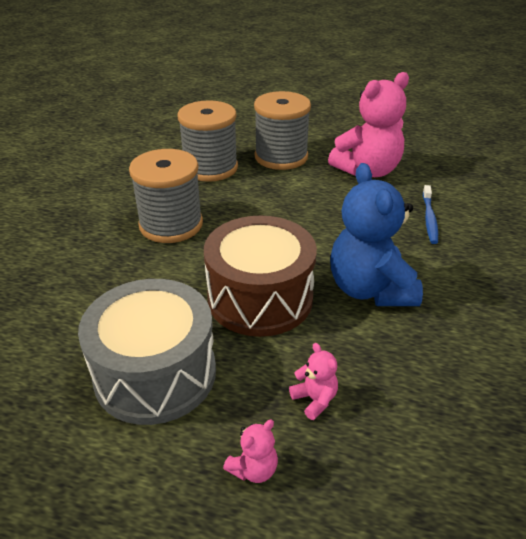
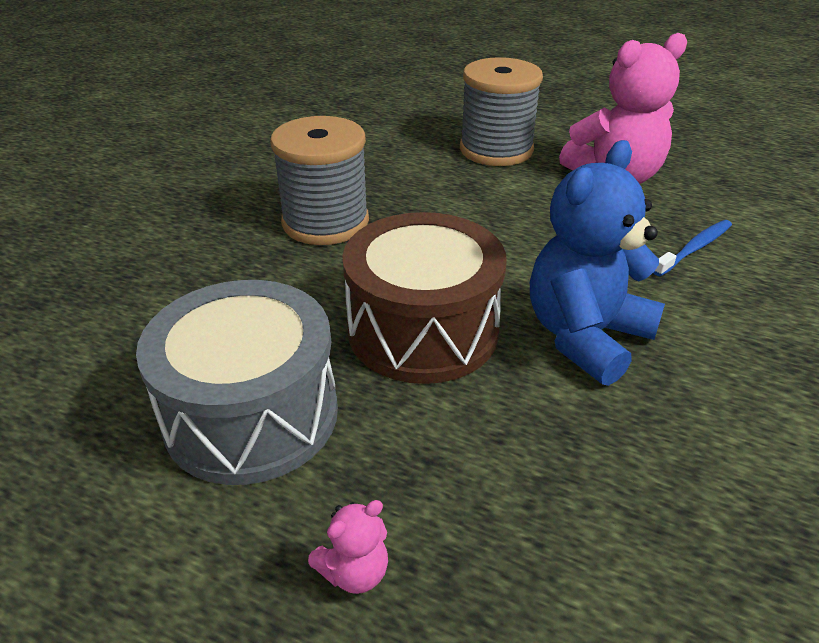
camera: 10 degrees right, 0 degrees up
grey spool [178,100,238,182] -> none
pink teddy bear [289,343,338,420] -> none
blue teddy bear [330,163,423,306] -> blue teddy bear turned 45 degrees clockwise [530,140,665,386]
blue toothbrush [423,185,438,244] -> blue toothbrush turned 150 degrees counterclockwise [653,220,732,277]

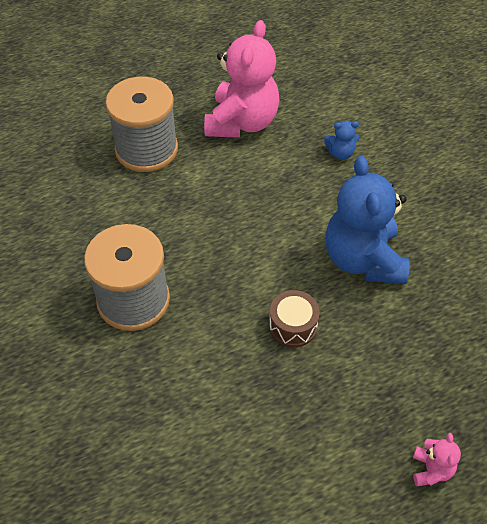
camera: 50 degrees left, 15 degrees up
grey drum [136,280,338,485] -> none
brown drum [342,212,507,384] -> brown drum [269,290,320,347], size x0.46
blue toothbrush [653,220,732,277] -> blue teddy bear [324,121,359,160]

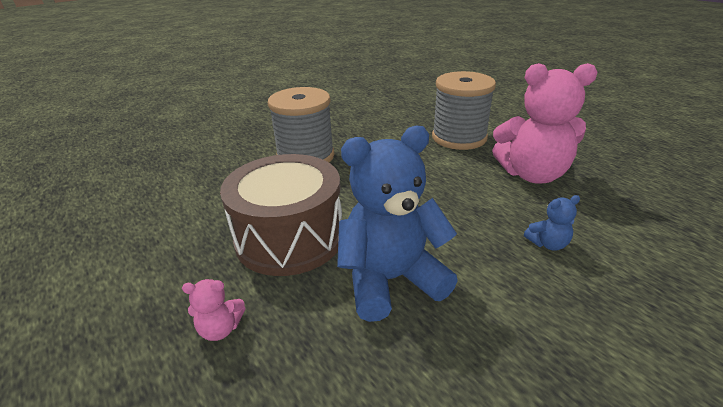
camera: 80 degrees right, 20 degrees down
brown drum [269,290,320,347] -> brown drum [220,154,342,276], size x2.18
blue teddy bear [324,121,359,160] -> blue teddy bear turned 90 degrees counterclockwise [524,195,580,251]
pink teddy bear [413,433,461,486] -> pink teddy bear moved to [182,279,246,341]

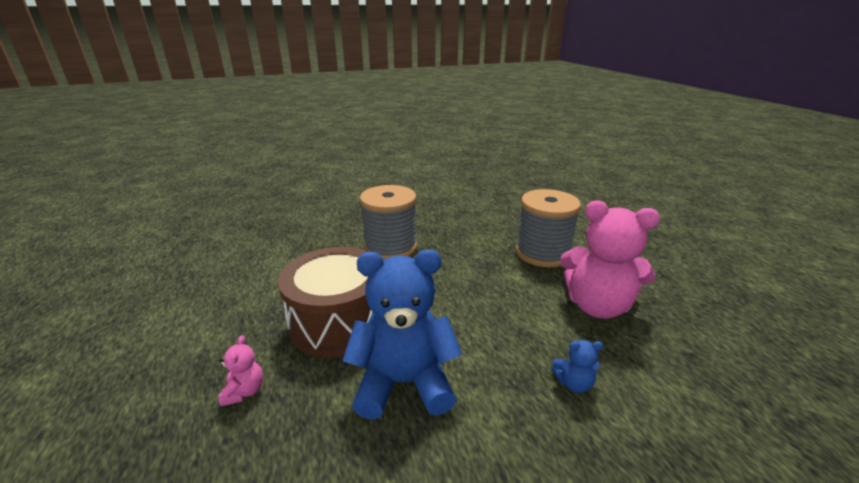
camera: 15 degrees right, 5 degrees down
pink teddy bear [182,279,246,341] -> pink teddy bear turned 105 degrees counterclockwise [219,335,263,407]

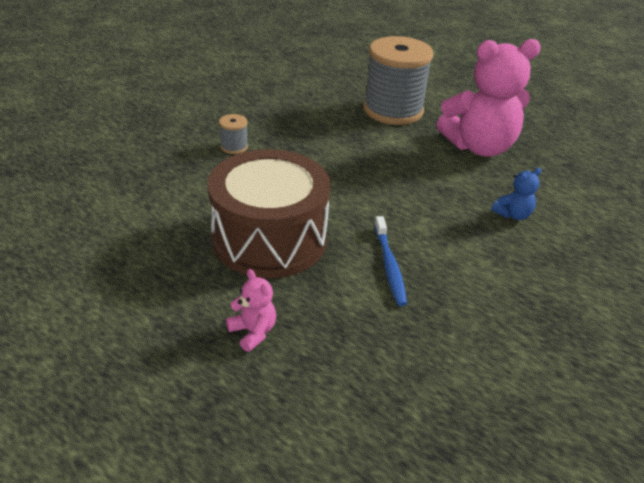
camera: 35 degrees left, 10 degrees up
blue teddy bear [343,250,462,420] -> blue toothbrush [374,216,407,306]
grey spool [360,185,417,260] -> grey spool [219,114,248,154], size x0.41

